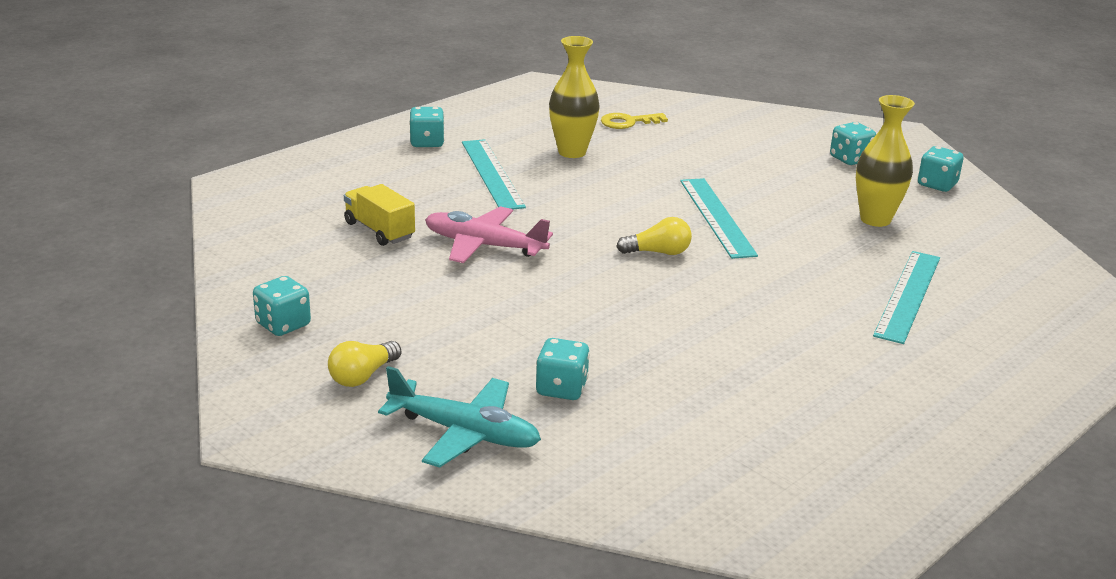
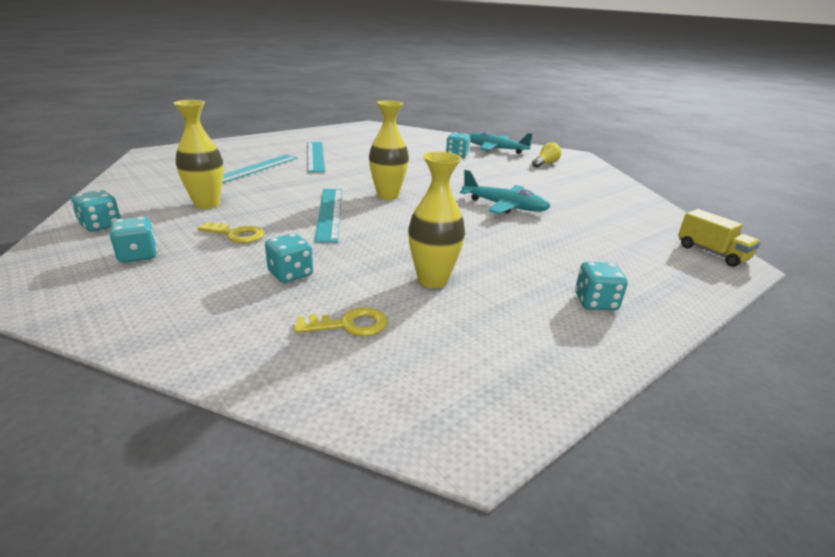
camera: 175 degrees left, 0 degrees up
turquoise dice [253,276,311,336] -> turquoise dice moved to [265,233,313,283]
yellow truck [344,184,415,246] -> yellow truck moved to [678,209,761,267]
pink plane [425,206,553,263] -> turquoise plane [460,170,551,214]
turquoise ruler [462,139,526,209] -> turquoise ruler moved to [308,142,325,172]
yellow light bulb [616,217,692,255] -> yellow vase [369,100,409,200]
none -> yellow key [198,222,265,243]

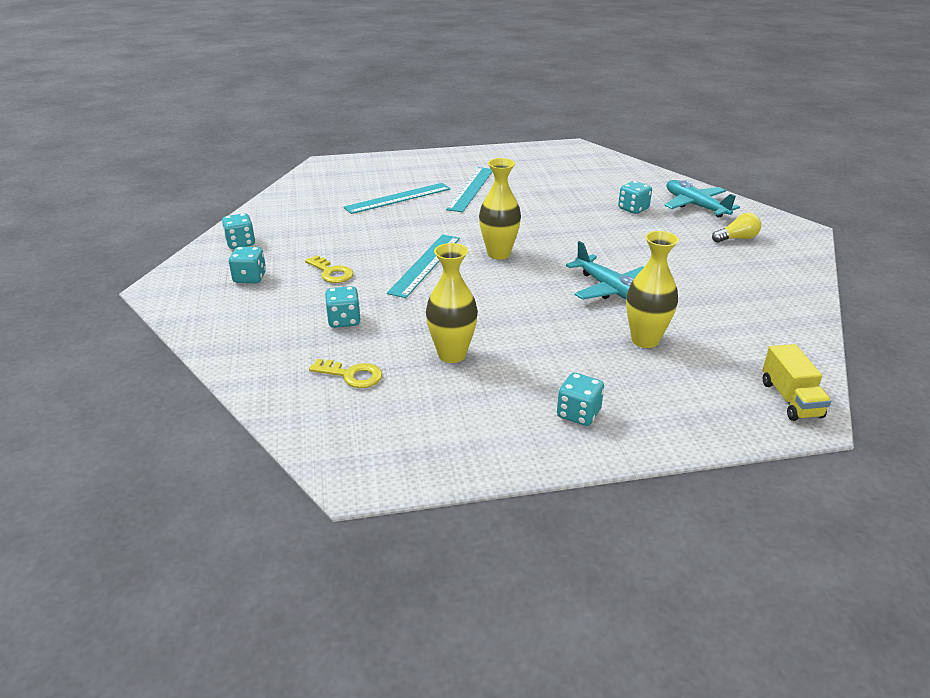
camera: 30 degrees right, 5 degrees up
yellow vase [174,100,224,209] -> yellow vase moved to [626,231,679,348]

